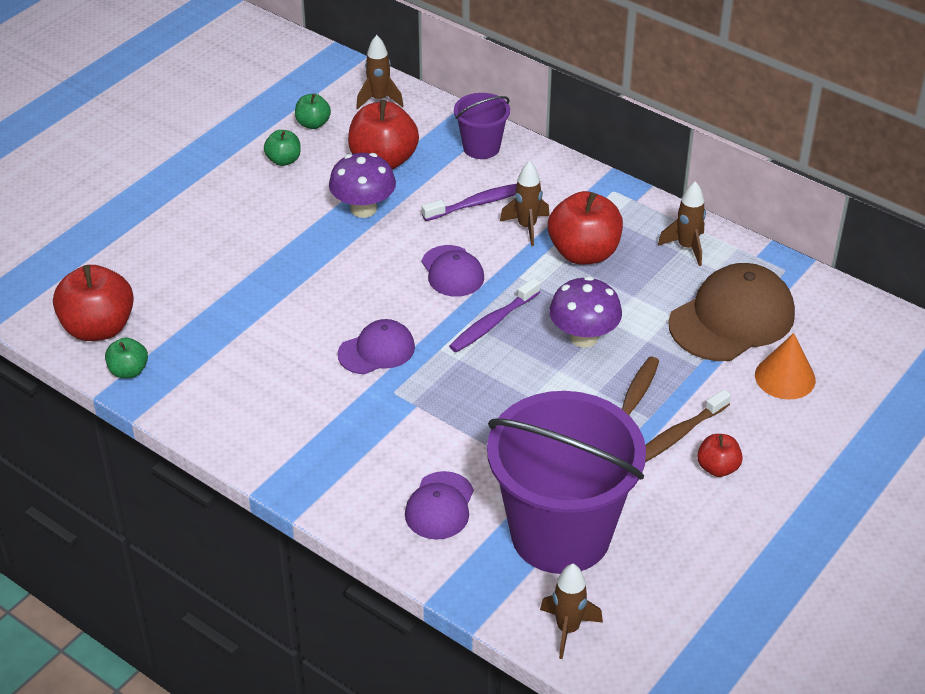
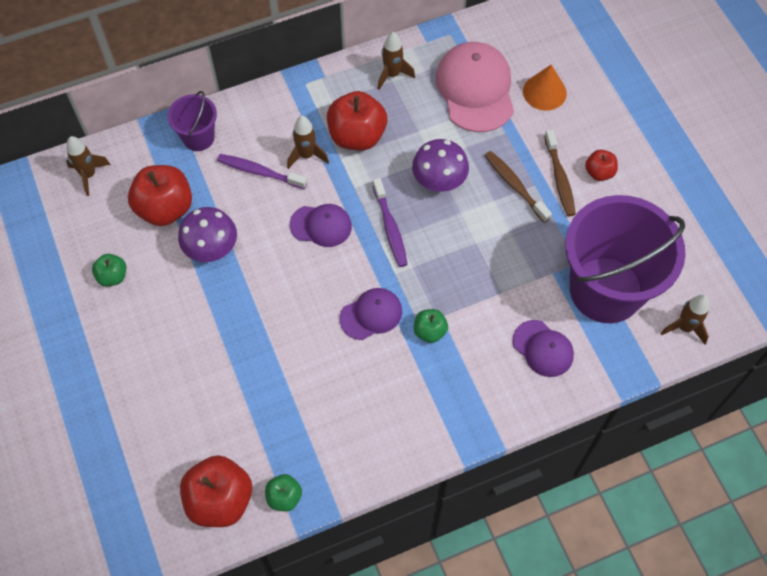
camera: 60 degrees left, 20 degrees up
green apple [295,94,331,129] -> green apple moved to [414,309,448,343]
purple cap [338,319,415,374] -> purple cap turned 60 degrees clockwise [339,288,402,340]
purple toothbrush [422,184,517,221] -> purple toothbrush turned 75 degrees counterclockwise [217,154,307,189]
brown cap [668,263,795,361] -> pink cap [436,42,514,132]

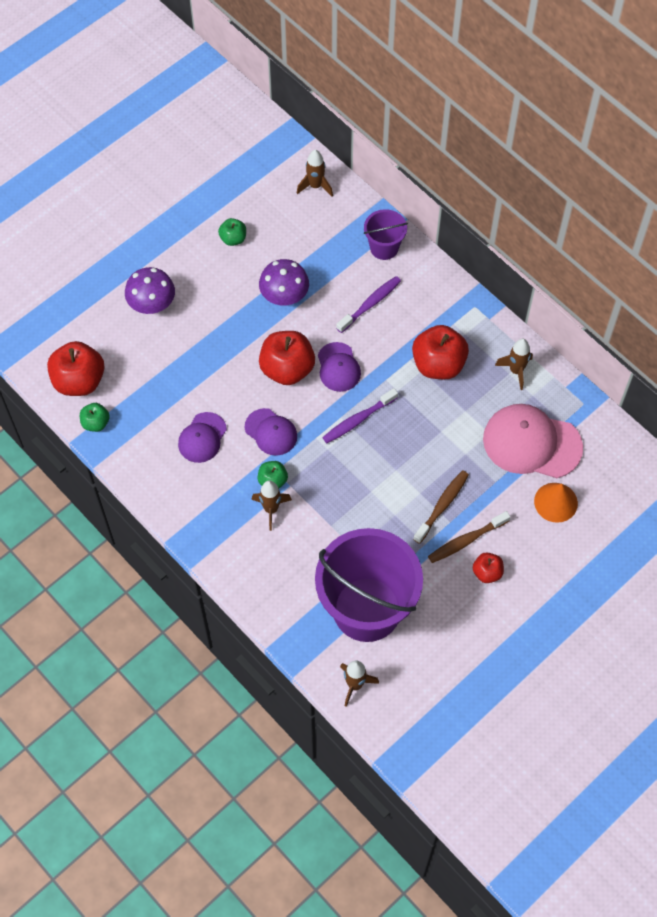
camera: 70 degrees right, 0 degrees up
red apple [128,165,192,226] -> red apple moved to [259,331,315,385]
purple toothbrush [217,154,307,189] -> purple toothbrush turned 45 degrees clockwise [336,276,401,333]
brown rocket [287,116,329,169] -> brown rocket moved to [251,480,292,531]
purple mushroom [412,139,469,192] -> purple mushroom moved to [125,267,175,314]
pink cap [436,42,514,132] -> pink cap turned 135 degrees counterclockwise [483,404,583,478]
purple cap [513,320,574,377] -> purple cap moved to [178,412,227,463]

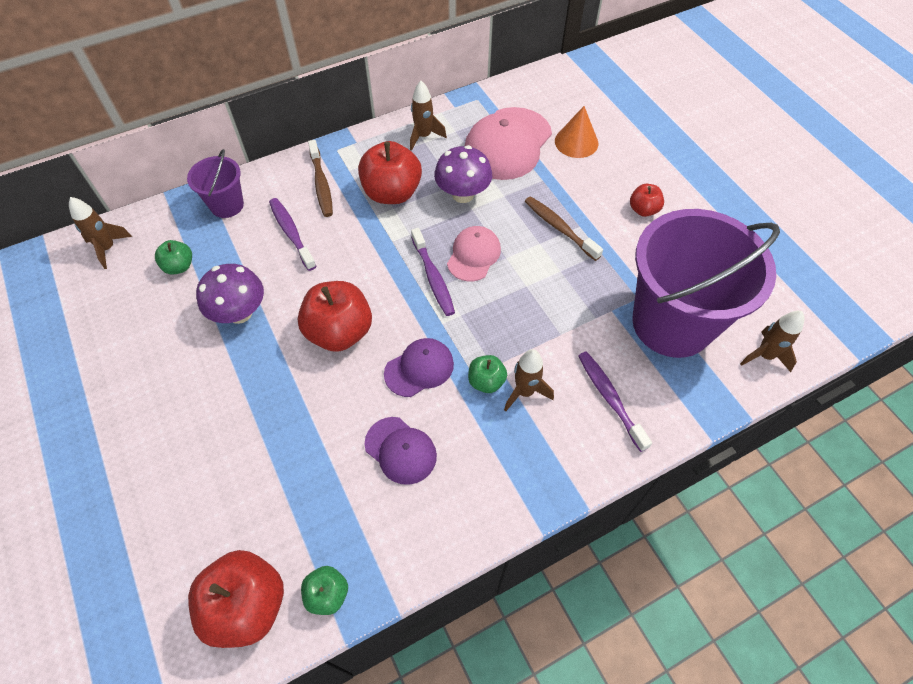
camera: 75 degrees left, 5 degrees down
purple mushroom [125,267,175,314] -> purple mushroom moved to [434,145,492,203]
green apple [218,218,246,246] -> green apple moved to [155,240,192,275]
purple cap [318,342,361,392] -> none
brown toothbrush [428,511,510,563] -> brown toothbrush moved to [308,140,333,217]
none -> pink cap [447,226,501,282]
none -> purple toothbrush [578,351,652,452]

